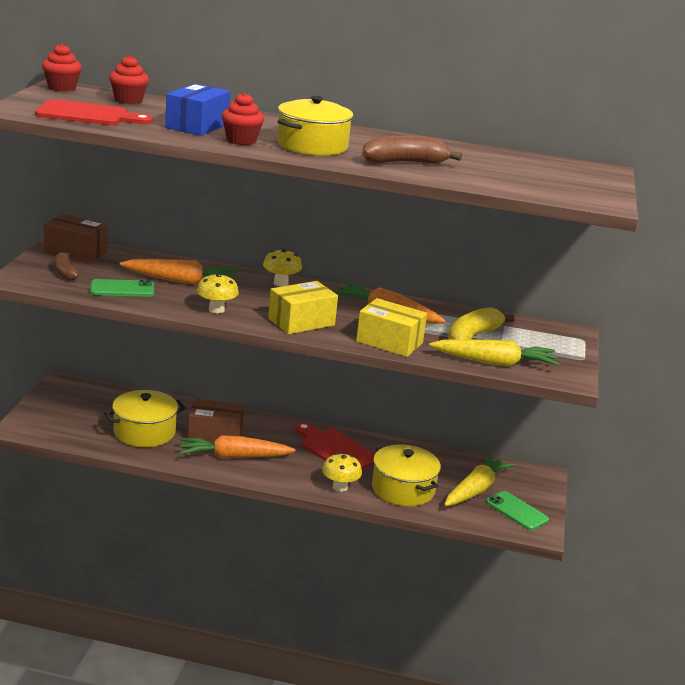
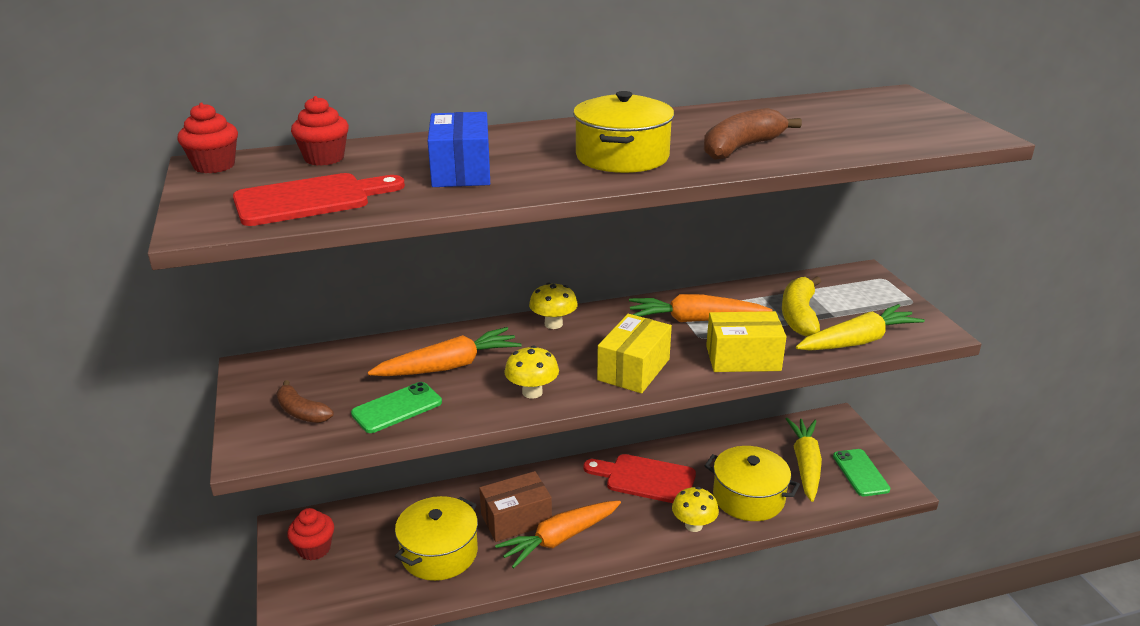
camera: 25 degrees left, 5 degrees up
brown box [44,214,107,264] -> none
red cupcake [222,93,264,145] -> red cupcake moved to [287,508,334,560]
green phone [486,491,549,530] -> green phone turned 60 degrees clockwise [833,449,890,496]

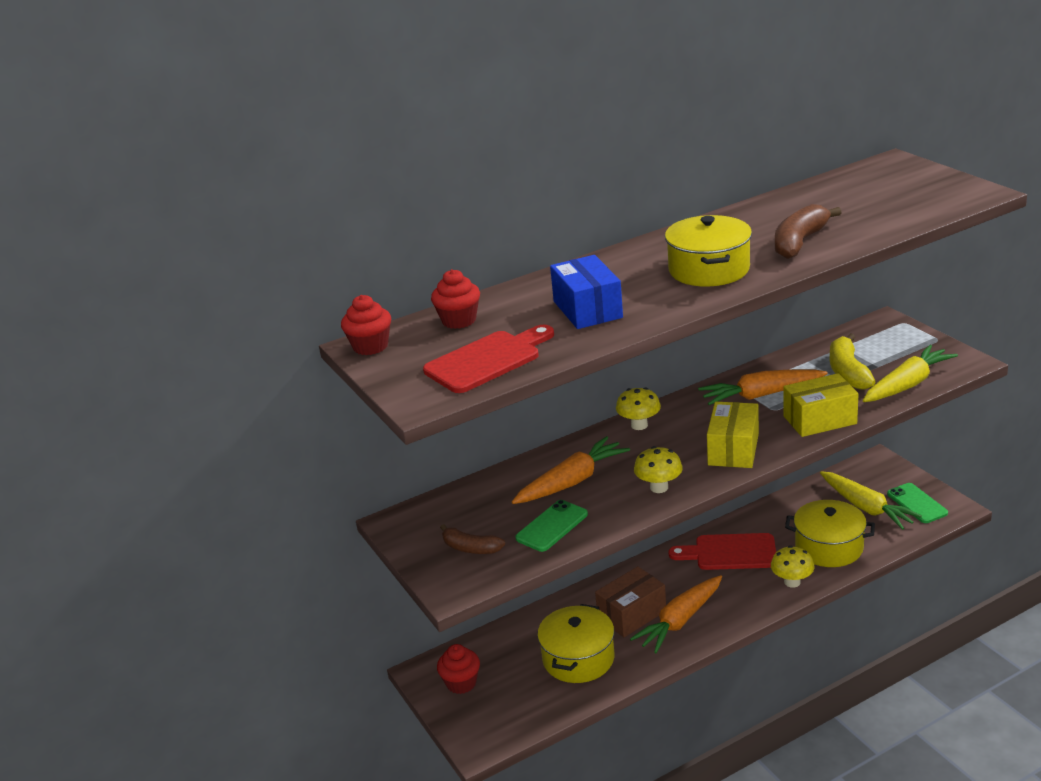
camera: 10 degrees left, 0 degrees up
yellow carrot [786,418,822,502] -> yellow carrot turned 150 degrees clockwise [820,471,922,530]

